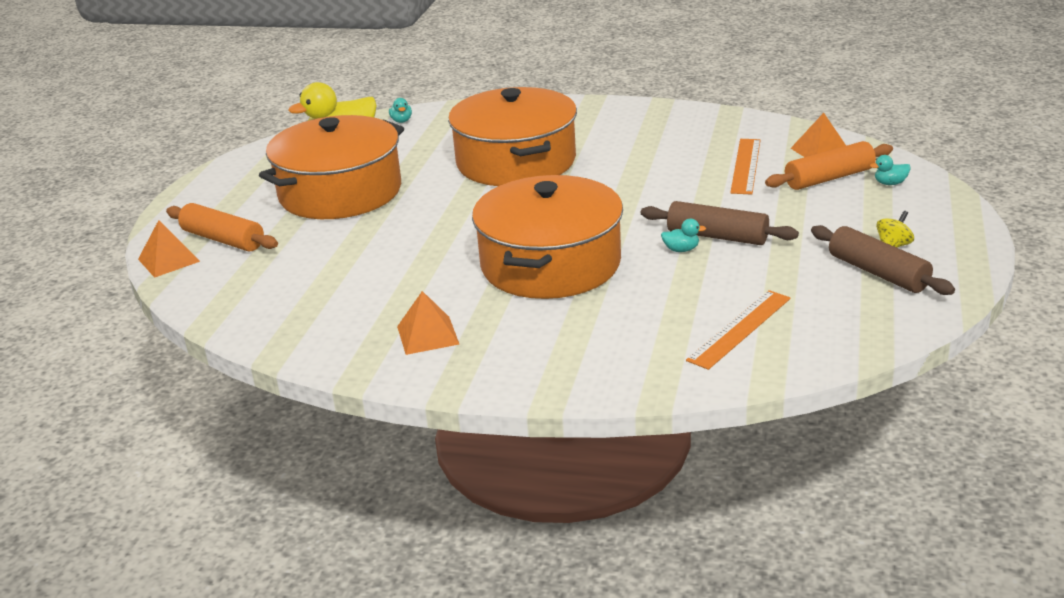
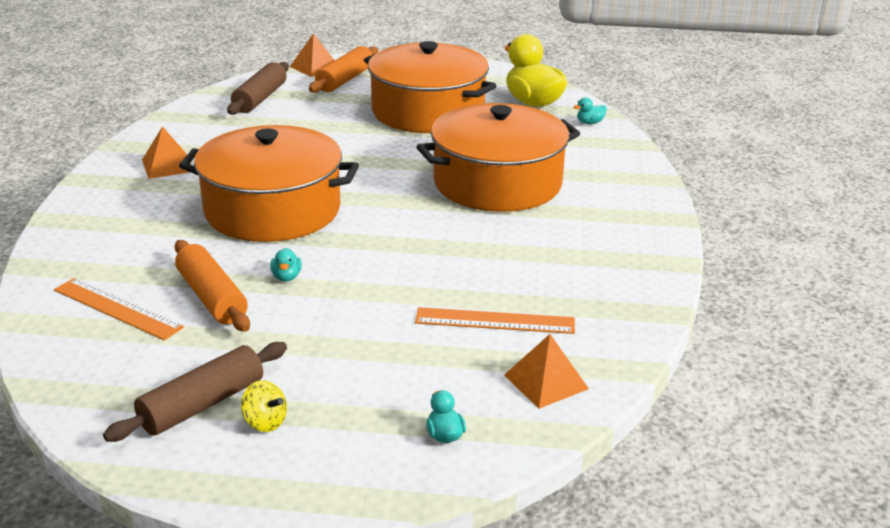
camera: 80 degrees right, 0 degrees up
brown rolling pin [641,201,799,245] -> brown rolling pin moved to [227,62,289,115]
orange rolling pin [765,141,893,190] -> orange rolling pin moved to [175,240,250,332]

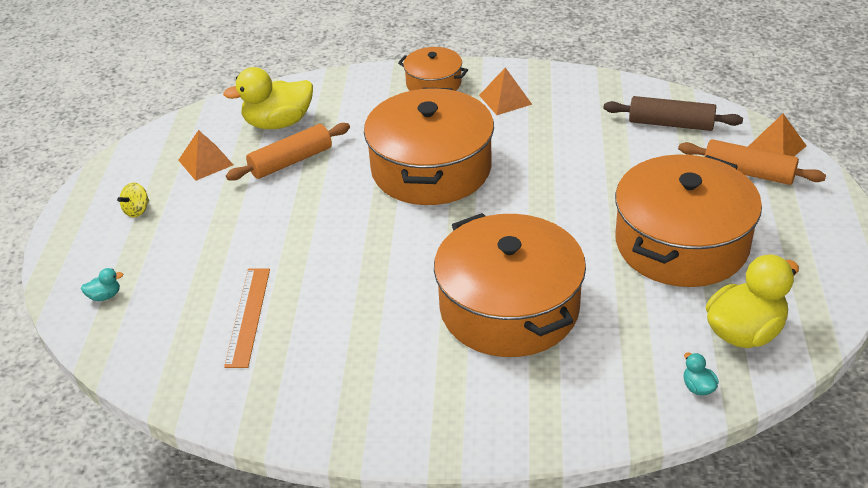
camera: 90 degrees right, 10 degrees up
orange ruler [54,278,184,341] -> yellow duck [223,67,313,129]
brown rolling pin [103,342,287,442] -> none
turquoise duck [270,248,302,281] -> none
orange pyramid [504,334,589,409] -> orange pyramid moved to [178,130,233,181]
none -> orange pot [398,47,468,91]

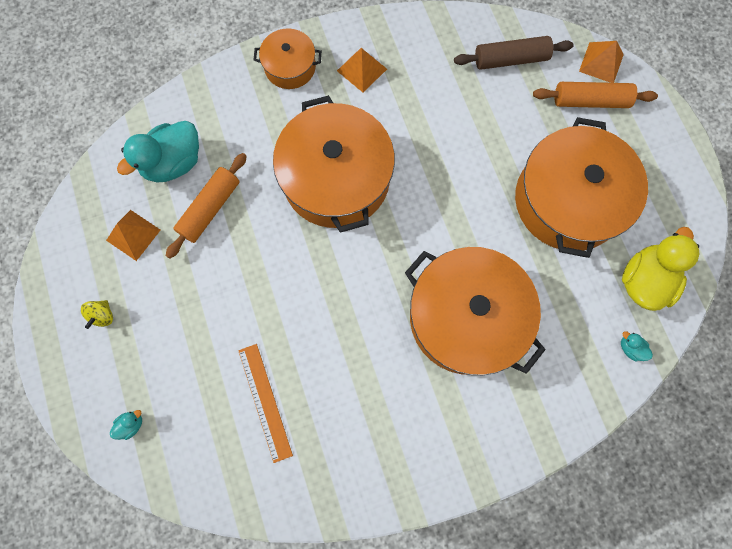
camera: 25 degrees left, 35 degrees up
yellow duck [223,67,313,129] -> turquoise duck [117,121,199,183]

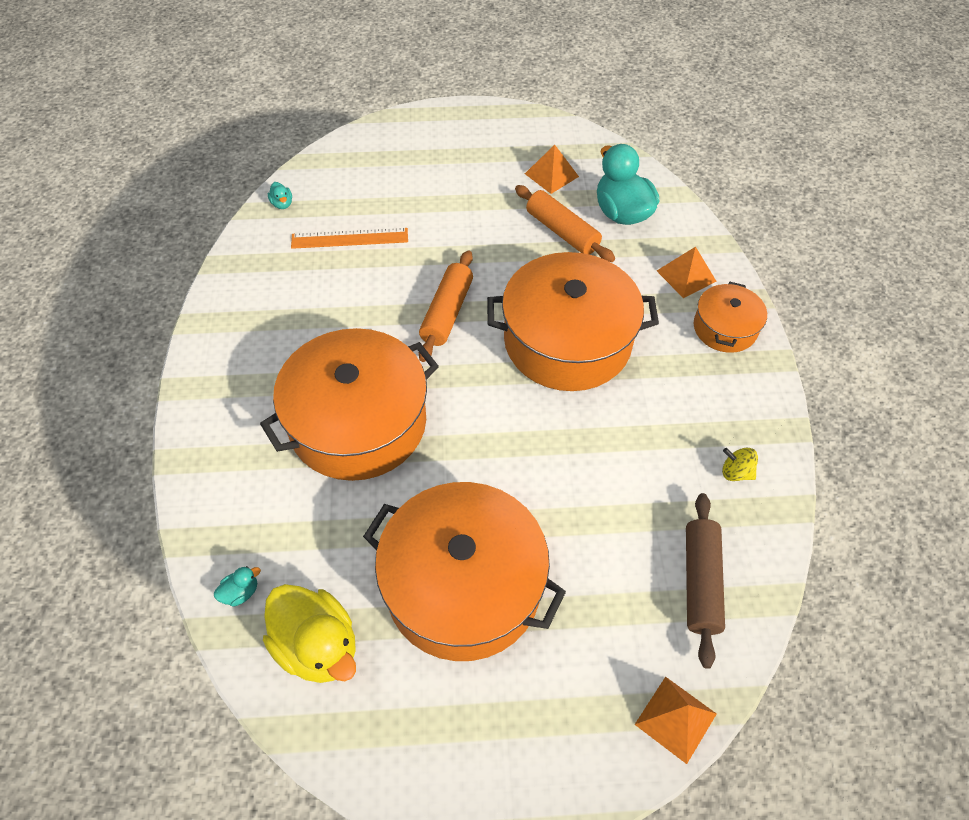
camera: 105 degrees right, 20 degrees down
yellow spinning top [81,300,113,329] -> yellow spinning top moved to [722,448,758,481]
turquoise duck [110,410,142,440] -> turquoise duck moved to [268,182,292,209]
orange pyramid [337,48,387,92] -> orange pyramid moved to [657,247,717,298]
orange rolling pin [533,82,658,108] -> orange rolling pin moved to [419,250,473,362]

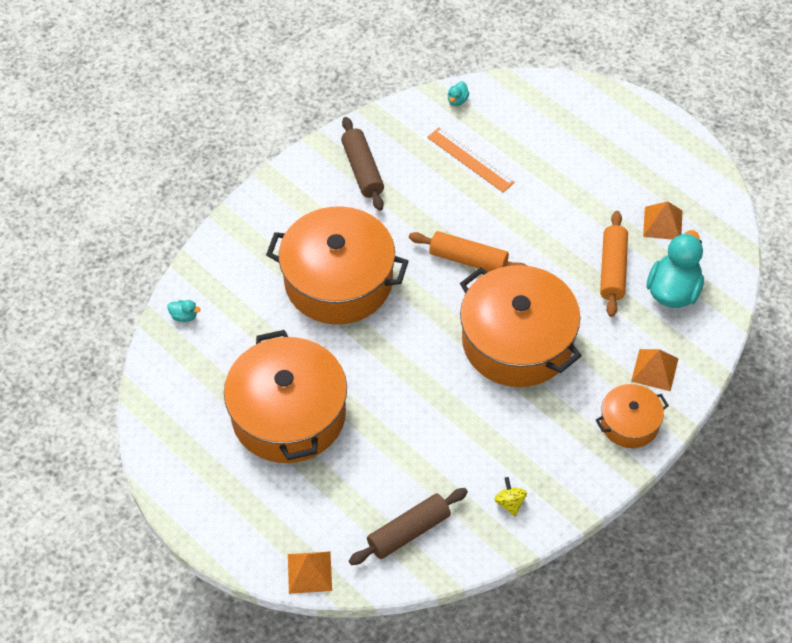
camera: 50 degrees right, 0 degrees up
yellow duck [263,584,356,683] -> none
orange rolling pin [419,250,473,362] -> orange rolling pin turned 45 degrees clockwise [409,231,527,272]
none -> brown rolling pin [341,117,384,211]

